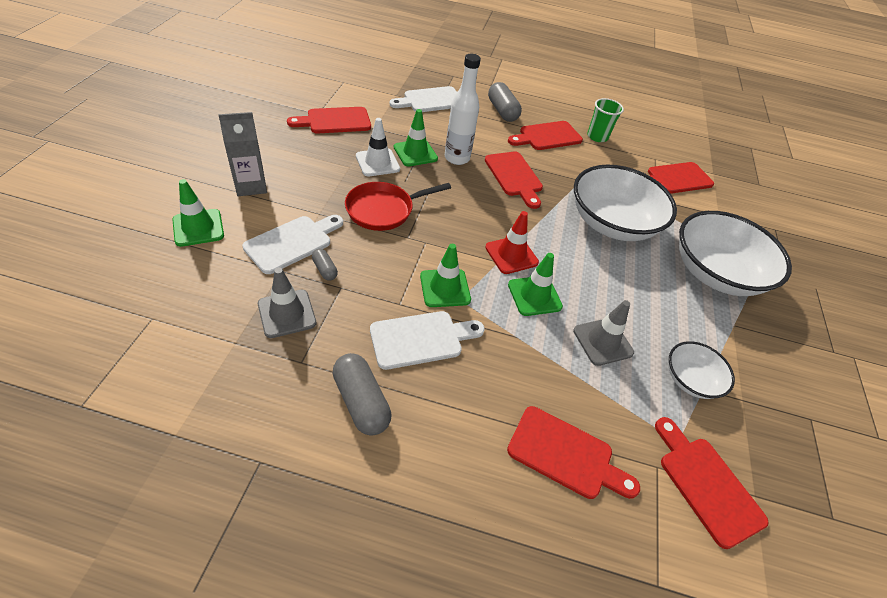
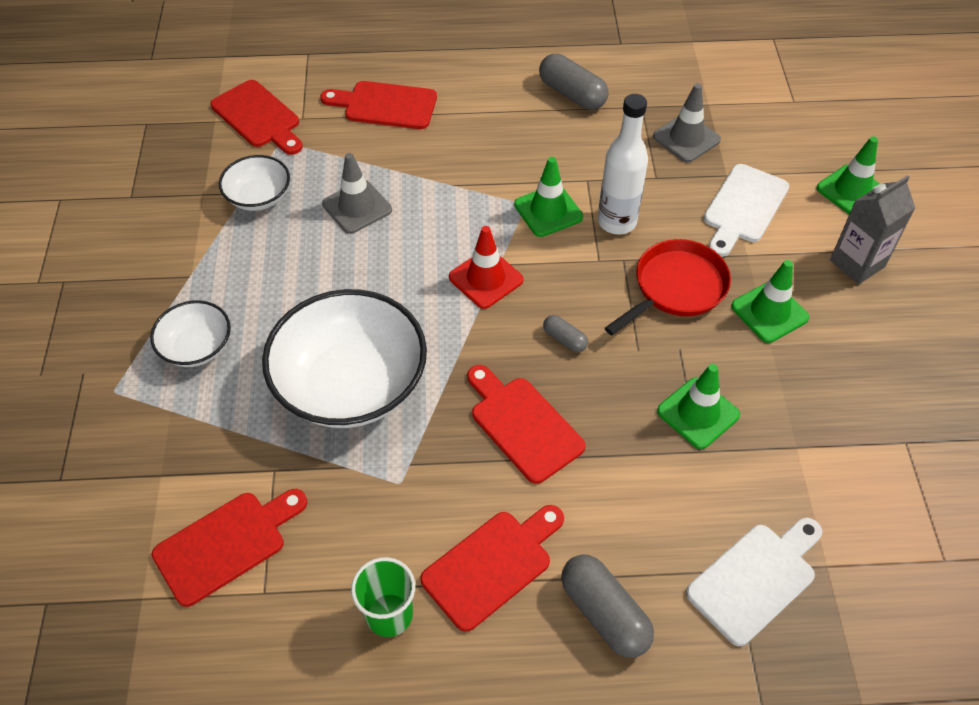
camera: 170 degrees right, 5 degrees up
red cutting board [287,107,371,133] -> none
grey capsule [312,249,338,281] -> grey capsule moved to [543,315,588,352]
white traffic cone [356,118,400,176] -> none
white cutting board [370,311,485,370] -> none
white bottle [445,53,481,165] -> white bottle moved to [598,94,648,234]
green traffic cone [508,253,563,316] -> green traffic cone moved to [731,260,809,343]
white bowl [679,211,792,296] -> white bowl [150,300,231,367], size x0.51

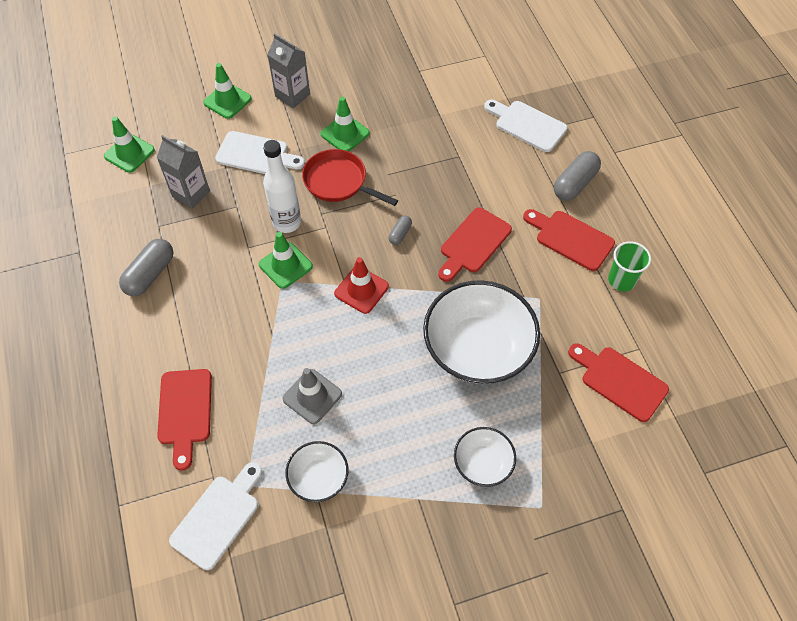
camera: 105 degrees left, 5 degrees up
red cutting board [211,80,303,155] -> white cutting board [169,462,262,570]
grey traffic cone [653,83,721,162] -> grey carton [157,135,210,209]
green traffic cone [657,364,740,449] -> green traffic cone moved to [104,117,155,173]

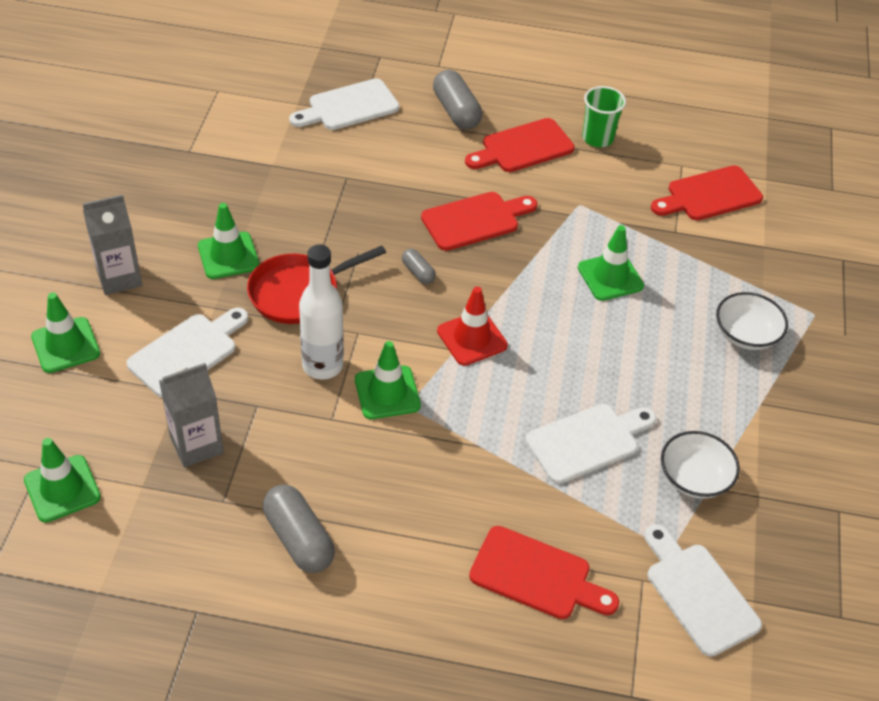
camera: 65 degrees left, 10 degrees down
grey traffic cone [282,368,342,424] -> white cutting board [525,404,656,484]
white bowl [423,280,540,384] -> green traffic cone [578,225,644,301]
red cutting board [438,207,512,282] -> red cutting board turned 90 degrees counterclockwise [421,192,538,251]

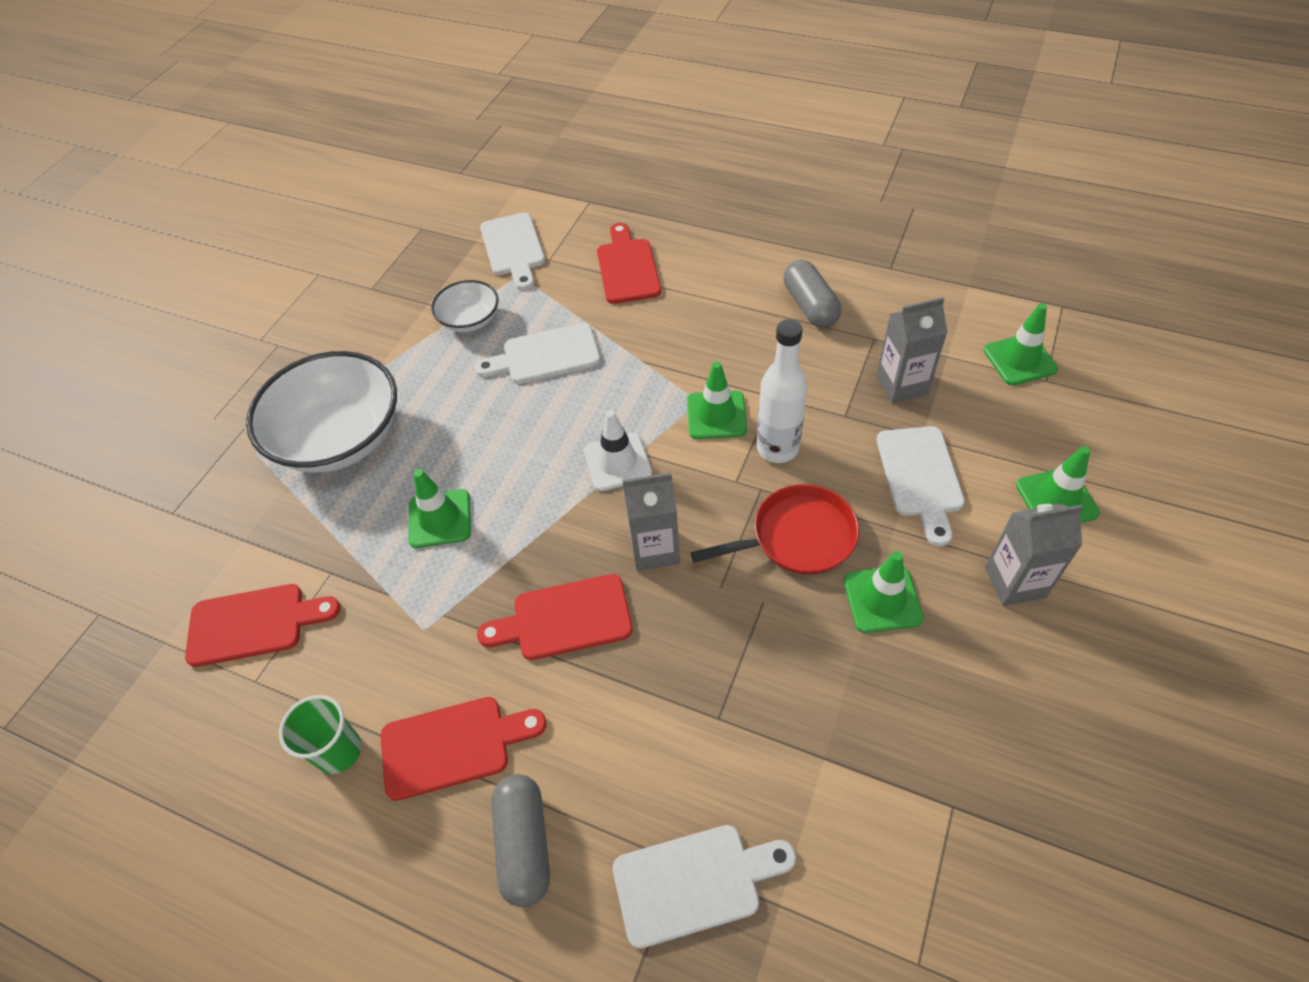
camera: 160 degrees left, 5 degrees up
white cutting board [127,308,248,398] -> white cutting board turned 60 degrees counterclockwise [877,426,965,546]
grey capsule [402,249,436,284] -> grey carton [622,472,680,571]
red traffic cone [437,287,508,366] -> white traffic cone [584,410,652,491]
red cutting board [469,526,619,619] -> red cutting board turned 45 degrees clockwise [597,223,661,304]
white bowl [716,292,788,350] -> white bowl [246,351,397,472], size x1.97

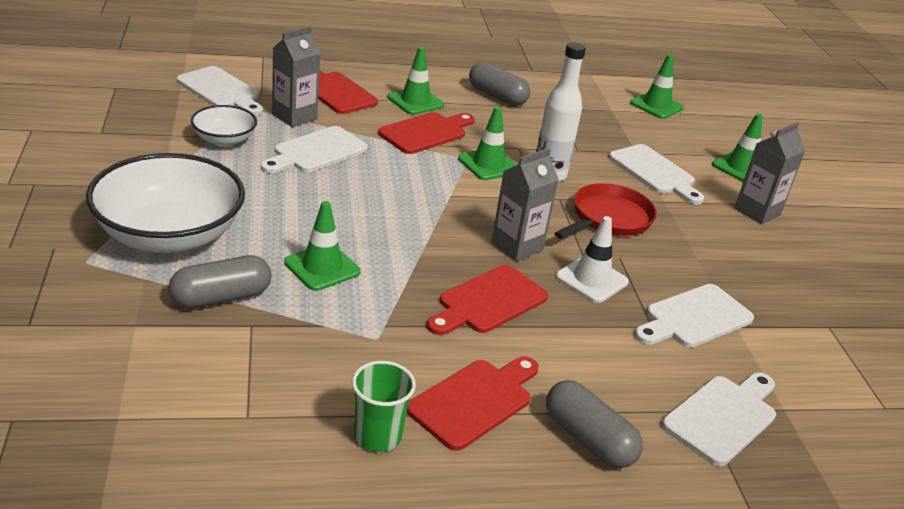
camera: 40 degrees left, 20 degrees down
red cutting board [185,584,341,667] -> red cutting board moved to [378,112,475,154]
white traffic cone [584,410,652,491] -> white traffic cone moved to [556,216,629,303]
green traffic cone [844,551,924,633] -> green traffic cone moved to [388,47,444,115]
grey carton [876,297,947,403] -> grey carton moved to [272,26,321,127]
none -> grey capsule [168,255,272,309]
none -> white cutting board [634,284,754,347]

